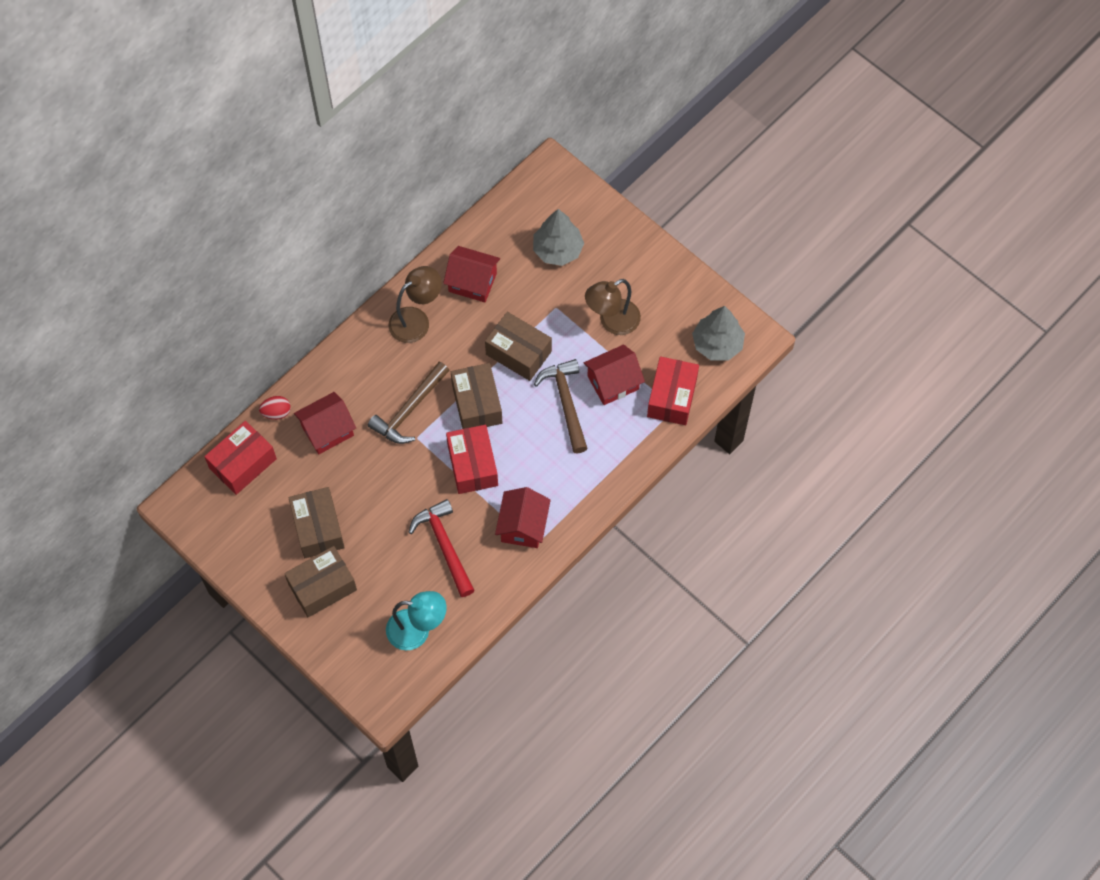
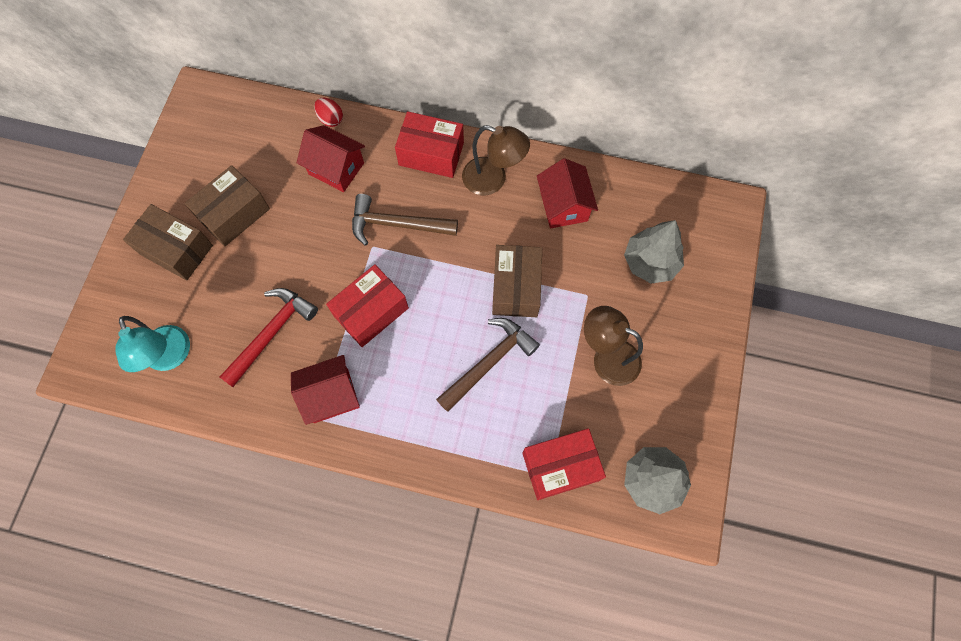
camera: 60 degrees right, 5 degrees up
red box [204,421,277,495] -> red box moved to [395,111,464,178]
brown box [451,363,502,429] -> none
red house [583,345,645,405] -> none

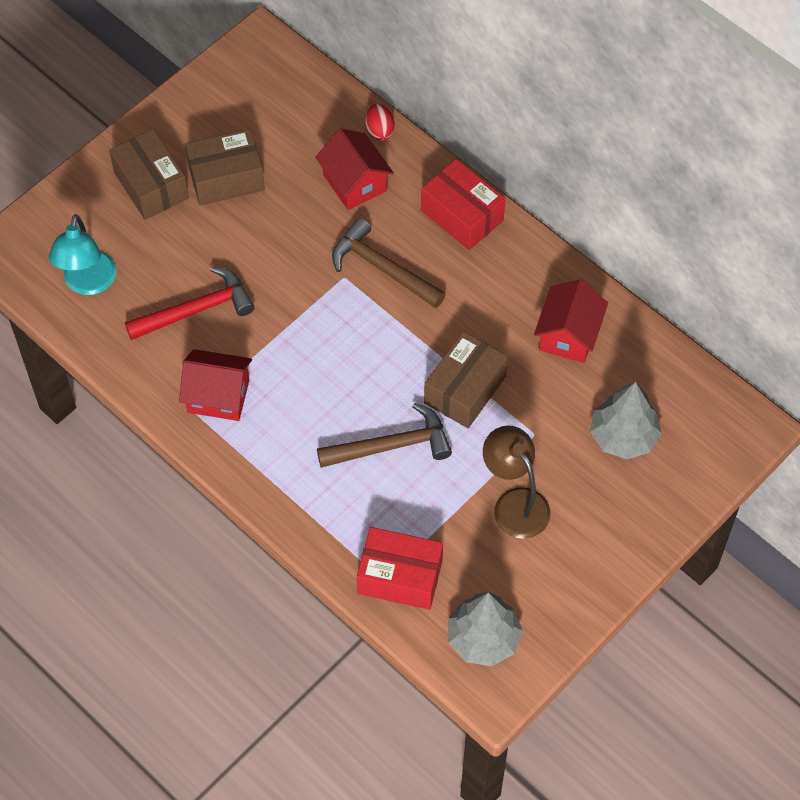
camera: 30 degrees right, 10 degrees down
red box [326,264,409,347] -> none
brown lamp [462,125,530,195] -> none

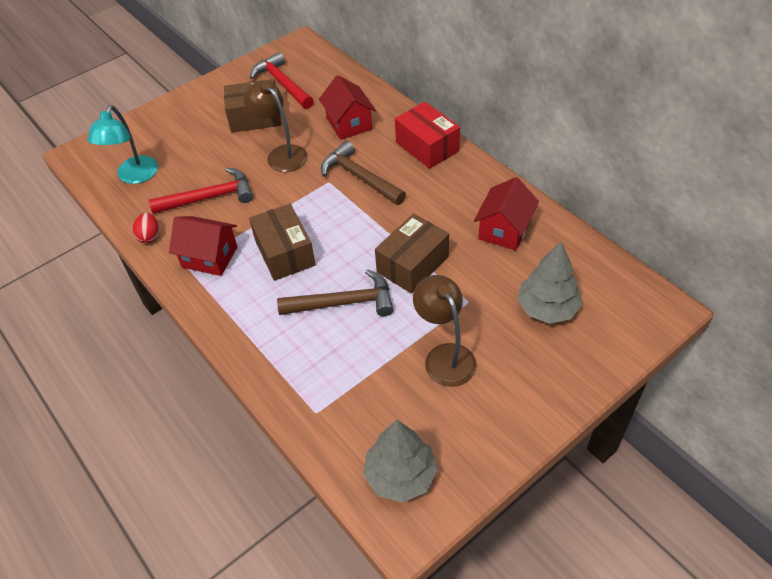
camera: 10 degrees right, 10 degrees down
brown box [109,129,189,220] -> brown box moved to [249,204,316,281]
red box [357,527,443,610] -> none
red egg [365,104,394,140] -> red egg moved to [133,213,159,243]
none -> brown lamp [243,80,308,172]
none -> red hammer [250,52,314,109]

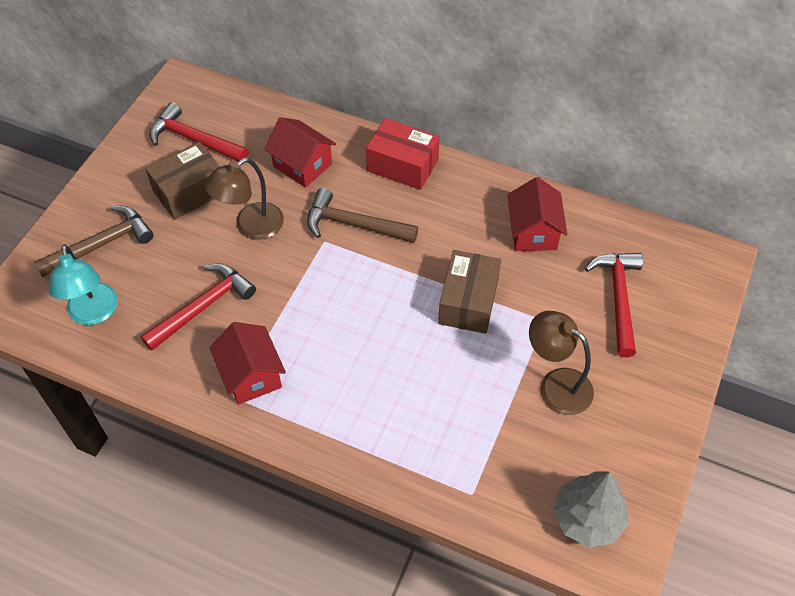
camera: 30 degrees left, 5 degrees up
red egg [133,213,159,243] -> none
red house [169,216,237,276] -> red house turned 75 degrees clockwise [209,322,286,405]
brown lamp [243,80,308,172] -> brown lamp turned 60 degrees counterclockwise [204,158,284,240]
brown box [249,204,316,281] -> none
brown hammer [277,269,394,316] -> brown hammer moved to [34,206,154,278]
grey tree [517,242,582,324] -> red hammer [585,253,643,357]

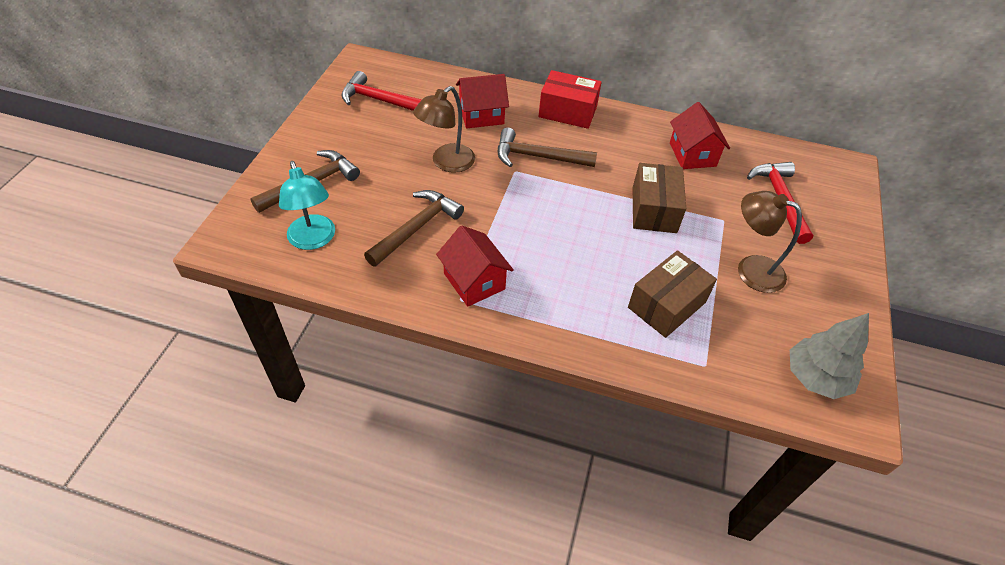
camera: 10 degrees left, 5 degrees down
red hammer [141,263,256,351] -> brown hammer [364,190,464,267]
brown box [146,142,220,220] -> brown box moved to [628,250,717,338]
red house [264,117,336,188] -> red house turned 45 degrees counterclockwise [456,74,509,128]

